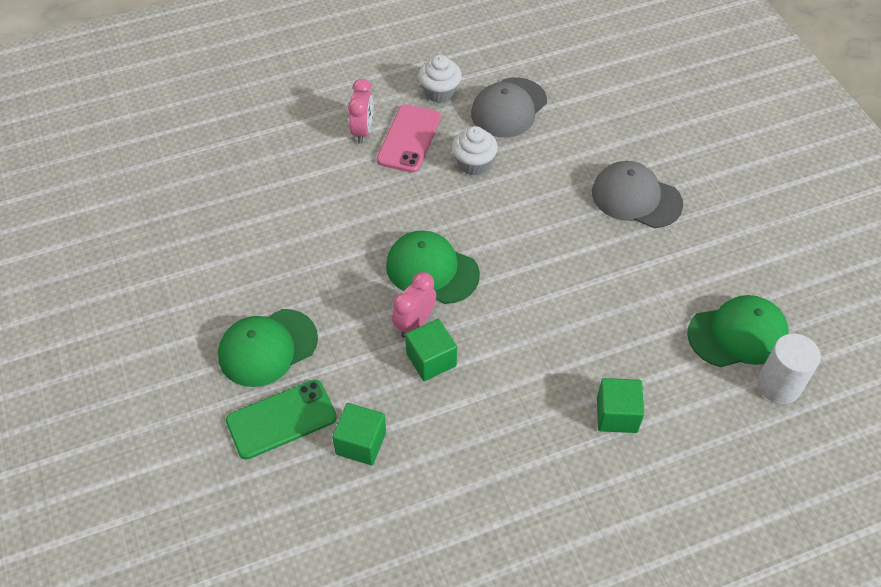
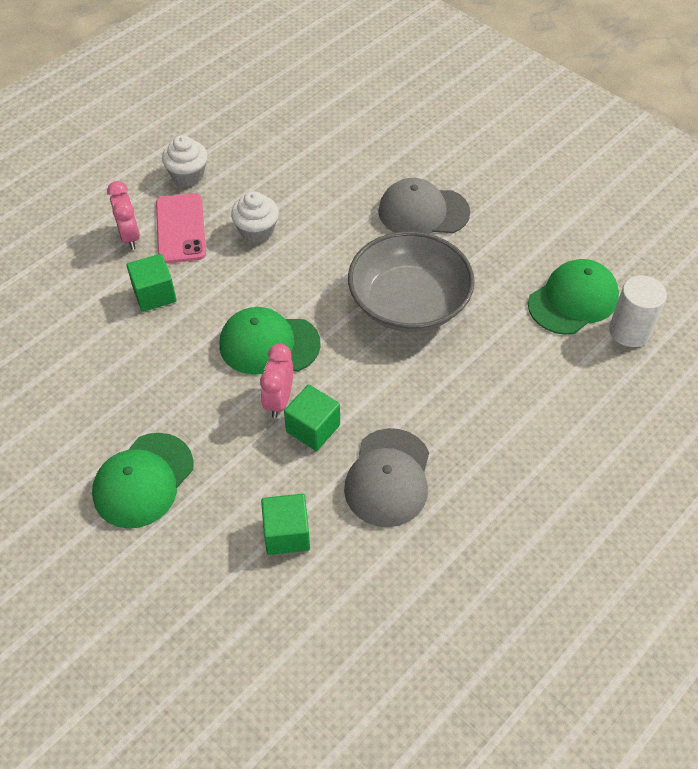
camera: 25 degrees left, 0 degrees up
green phone [226,380,337,459] -> none
grey cap [471,77,547,137] -> grey cap moved to [344,428,429,527]
green cube [597,378,644,433] -> green cube moved to [127,254,176,312]
none -> grey bowl [348,231,475,332]

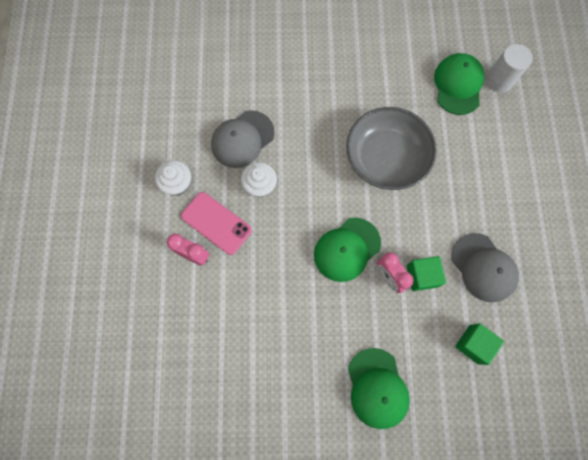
camera: 45 degrees left, 20 degrees up
green cube [127,254,176,312] -> none
grey cap [378,178,470,234] -> grey cap moved to [211,110,274,168]

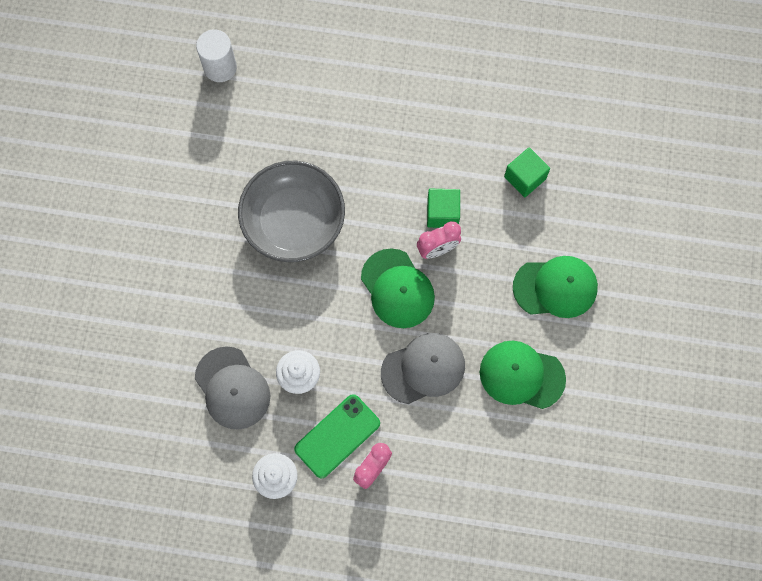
camera: 80 degrees left, 0 degrees up
pink phone [181,192,252,255] -> green phone [294,394,380,478]
green cap [434,53,484,115] -> green cap moved to [480,341,566,409]
grey cap [451,233,519,303] -> grey cap moved to [381,333,465,404]

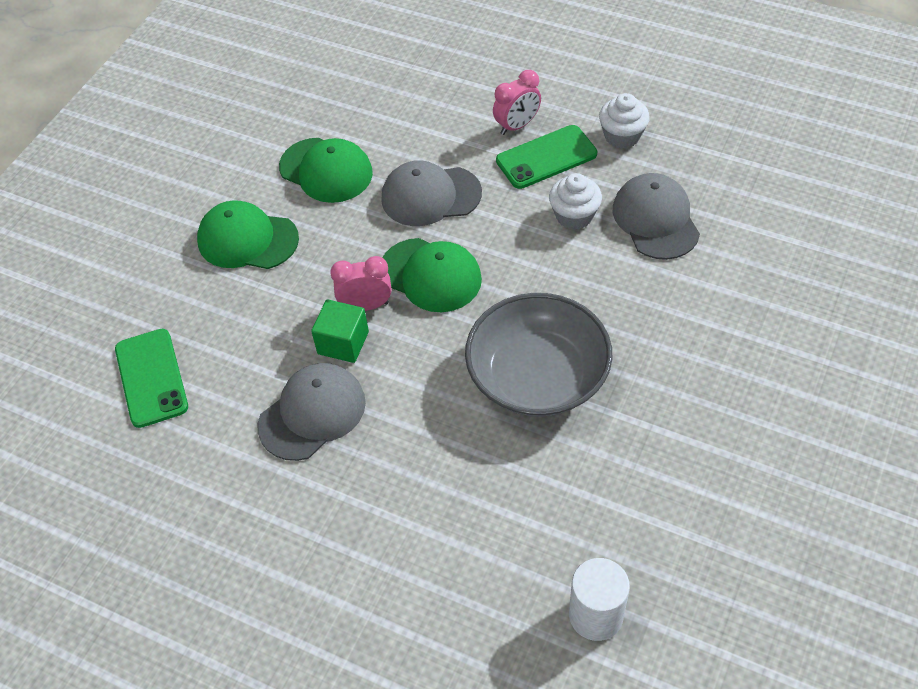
camera: 160 degrees left, 20 degrees down
green cap [361,249,435,328] -> green cap turned 135 degrees clockwise [383,238,482,312]
green cube [504,147,550,197] -> none
none -> green phone [115,329,188,428]
none -> grey cap [258,363,366,461]

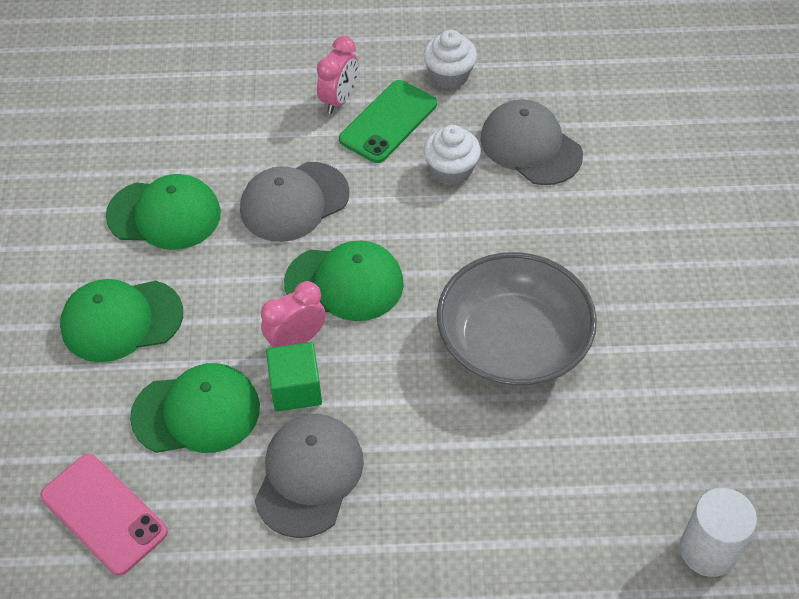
camera: 30 degrees left, 0 degrees up
green phone [115,329,188,428] -> pink phone [40,454,168,576]
none -> green cap [130,363,260,453]

